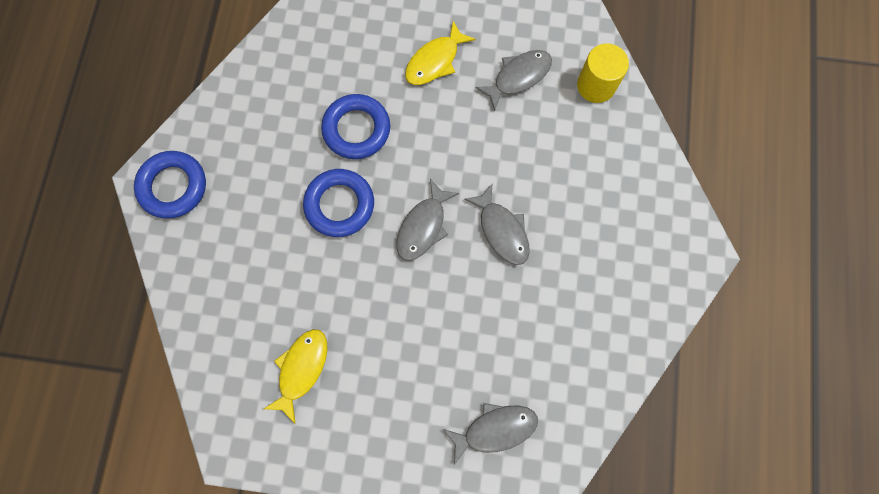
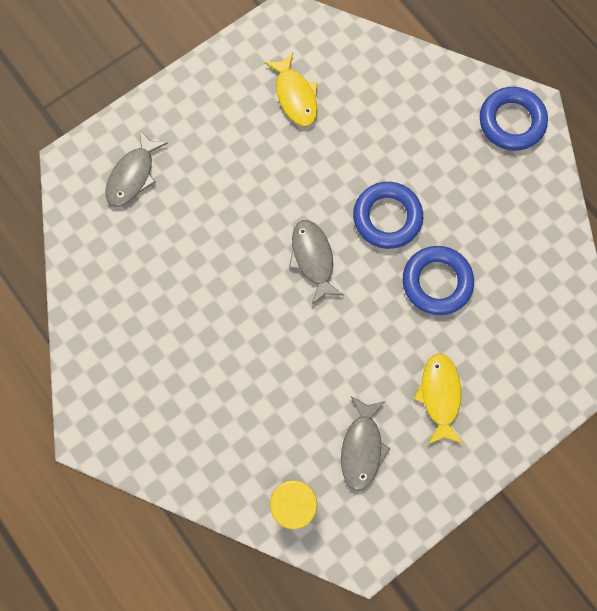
camera: 135 degrees right, 0 degrees up
grey fish [464,184,530,265] -> none

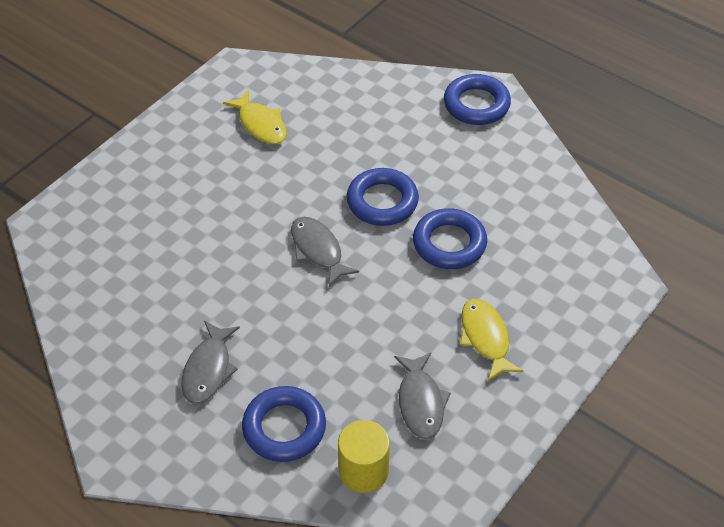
camera: 15 degrees left, 25 degrees down
grey fish [105,130,168,207] -> grey fish moved to [181,321,240,404]
none -> blue ring [242,386,326,462]

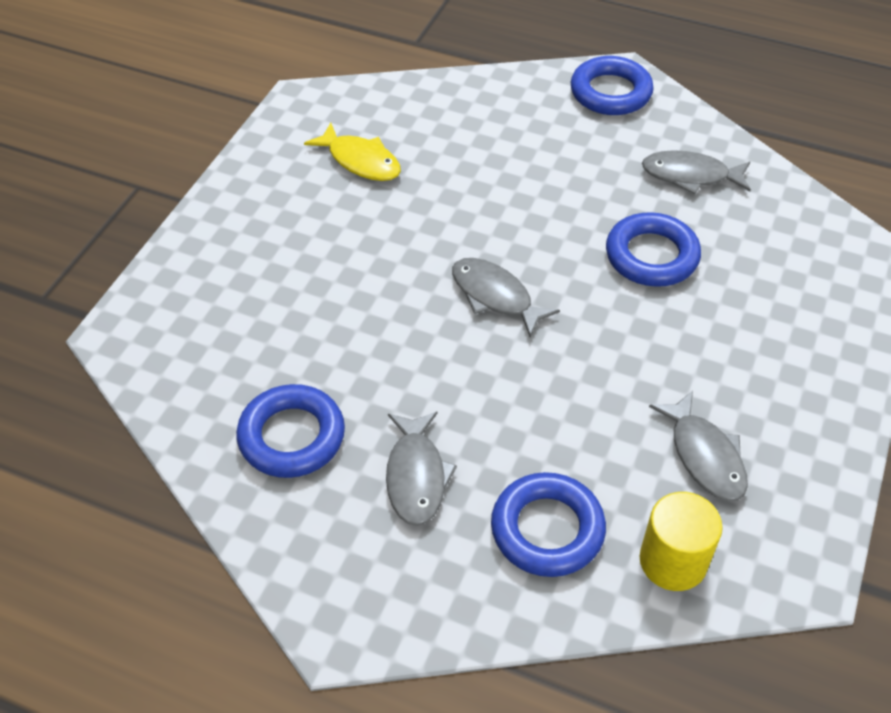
camera: 15 degrees left, 0 degrees up
blue ring [347,168,419,226] -> blue ring moved to [236,384,345,478]
yellow fish [460,299,524,381] -> none
none -> grey fish [642,150,751,194]

